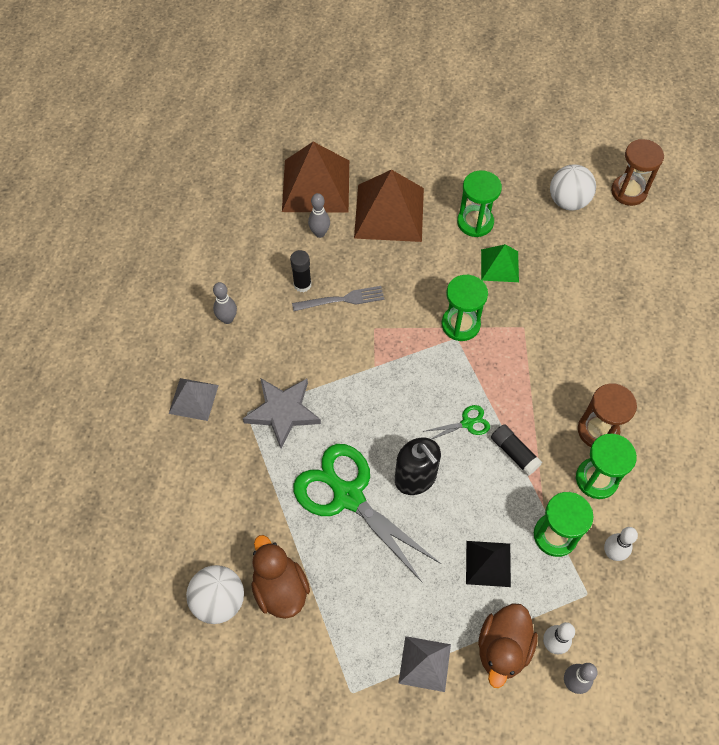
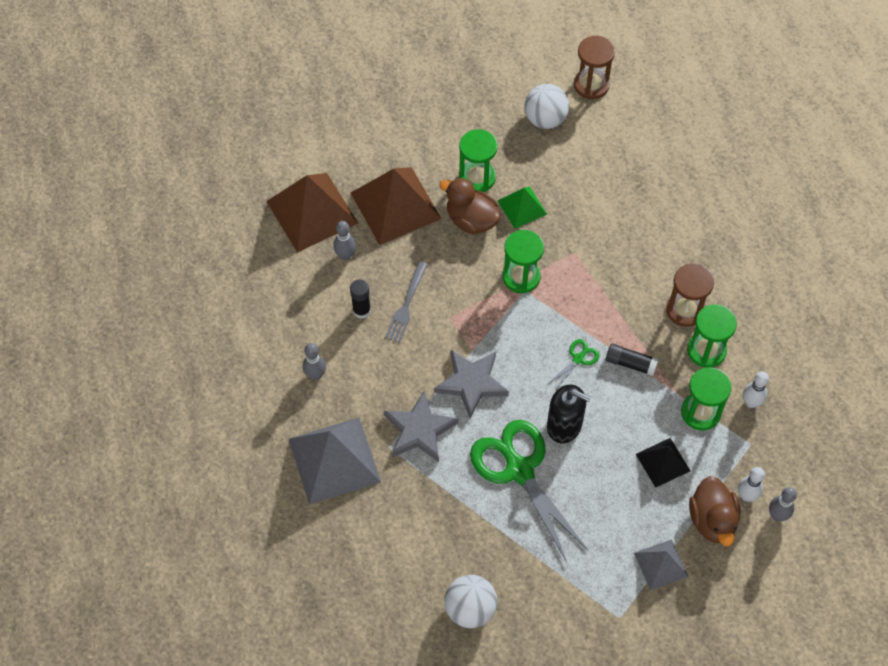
camera: 30 degrees left, 0 degrees up
grey pyramid [169,378,219,421] -> grey pyramid [289,417,381,505], size x1.85
brown duck [251,535,310,619] -> brown duck moved to [439,177,501,234]
grey fork [292,286,384,311] -> grey fork turned 150 degrees clockwise [385,262,428,343]
green scissors [293,444,441,583] -> green scissors turned 45 degrees clockwise [470,420,589,562]
none -> grey star [434,350,509,418]

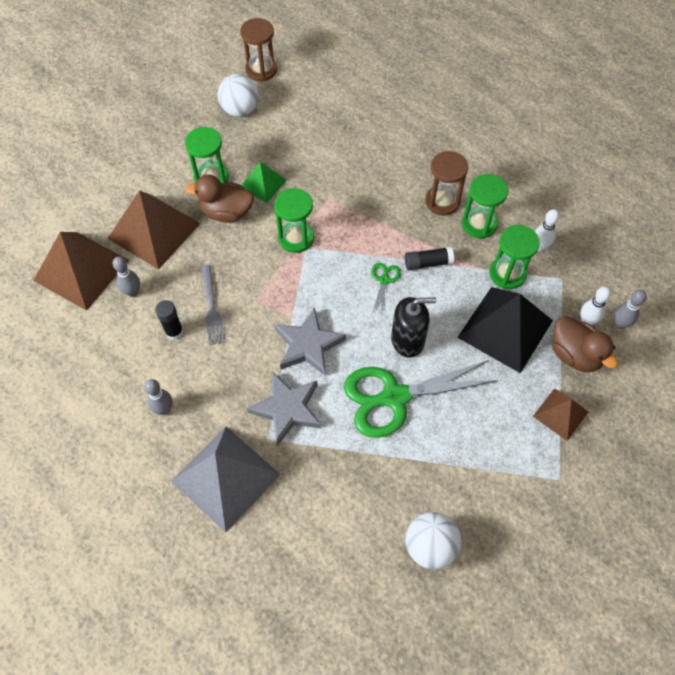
camera: 30 degrees left, 0 degrees up
green scissors [470,420,589,562] -> green scissors turned 45 degrees counterclockwise [344,360,499,438]
grey pyramid [634,539,689,591] -> brown pyramid [533,388,588,441]
black pyramid [636,438,690,488] -> black pyramid [457,287,553,373], size x1.85

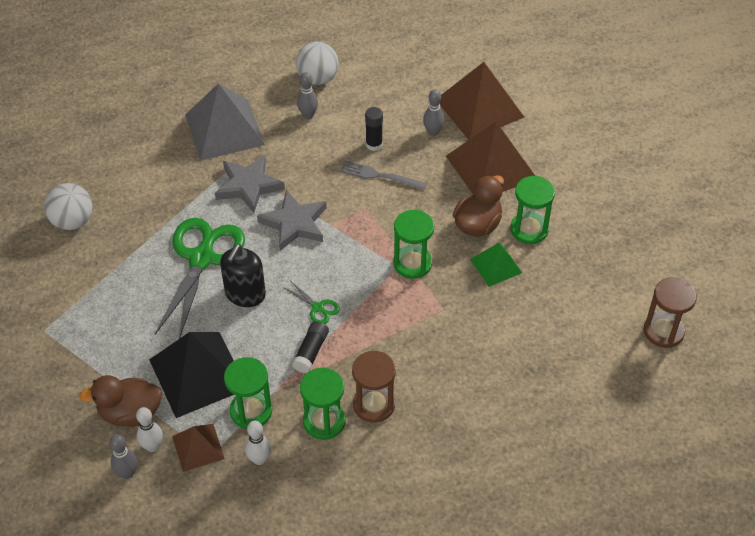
camera: 120 degrees right, 10 degrees down
white ball [218,74,259,117] -> white ball moved to [296,42,339,85]
brown pyramid [533,388,588,441] -> brown pyramid moved to [172,424,225,472]

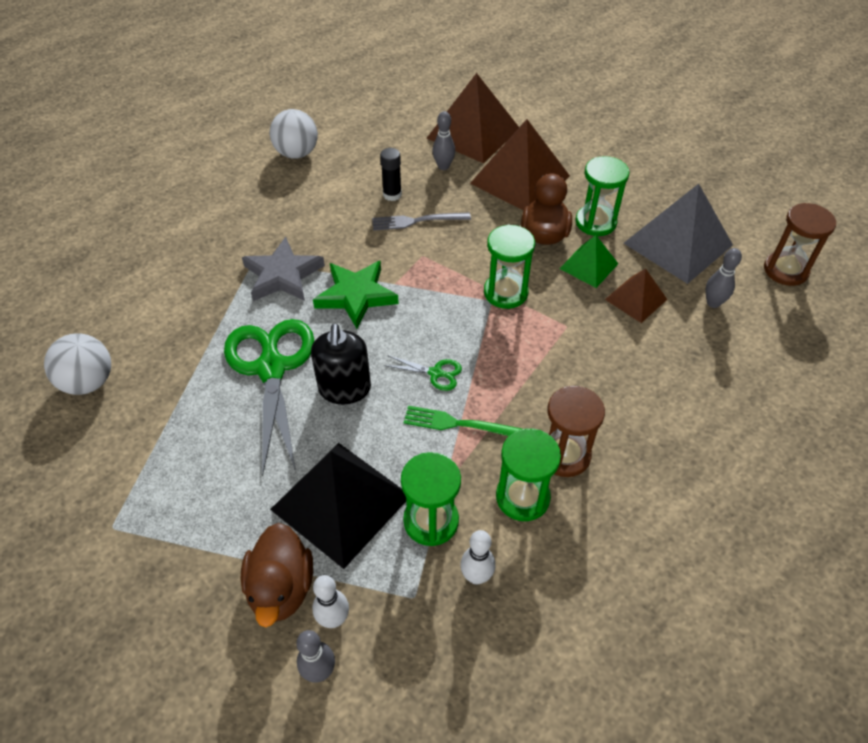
camera: 25 degrees left, 0 degrees up
brown duck [79,375,162,427] -> brown duck turned 60 degrees counterclockwise [241,523,313,627]
brown pyramid [172,424,225,472] -> brown pyramid moved to [605,268,667,323]
grey pyramid [185,83,265,161] -> grey pyramid moved to [624,184,733,284]
grey star [257,190,327,251] -> green star [313,261,399,329]
black glue stick [292,321,329,373] -> green fork [404,406,522,436]
grey bowling pin [297,72,318,119] -> grey bowling pin moved to [705,248,742,308]

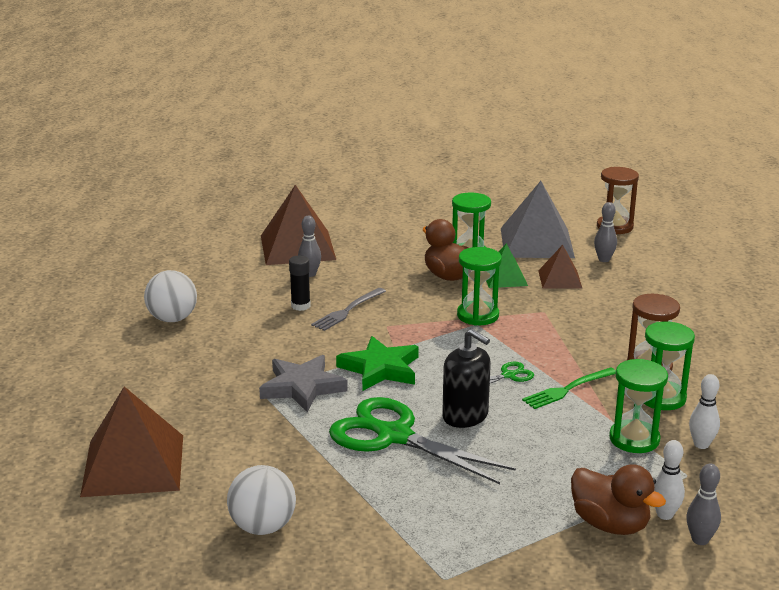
camera: 45 degrees left, 25 degrees down
black pyramid [270,443,406,569] -> none
brown pyramid [470,119,570,210] -> brown pyramid moved to [80,386,183,497]

